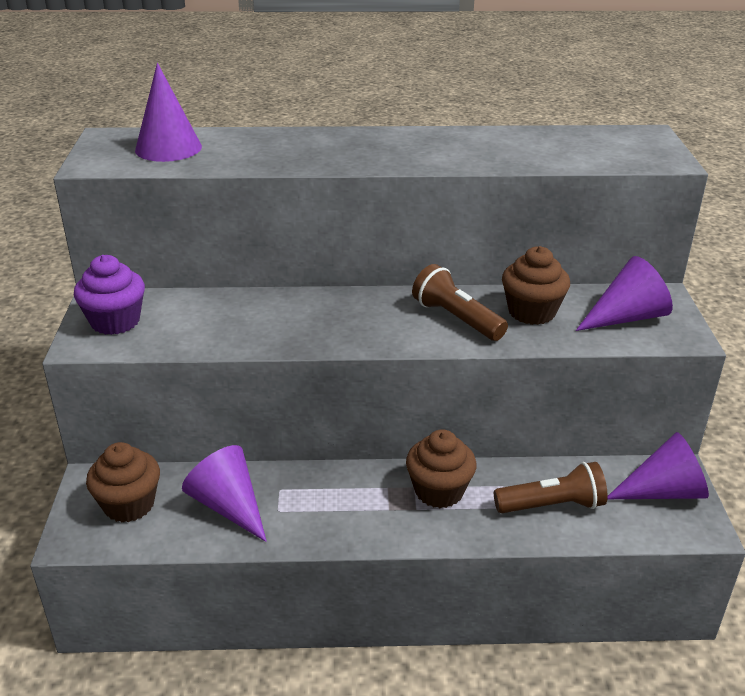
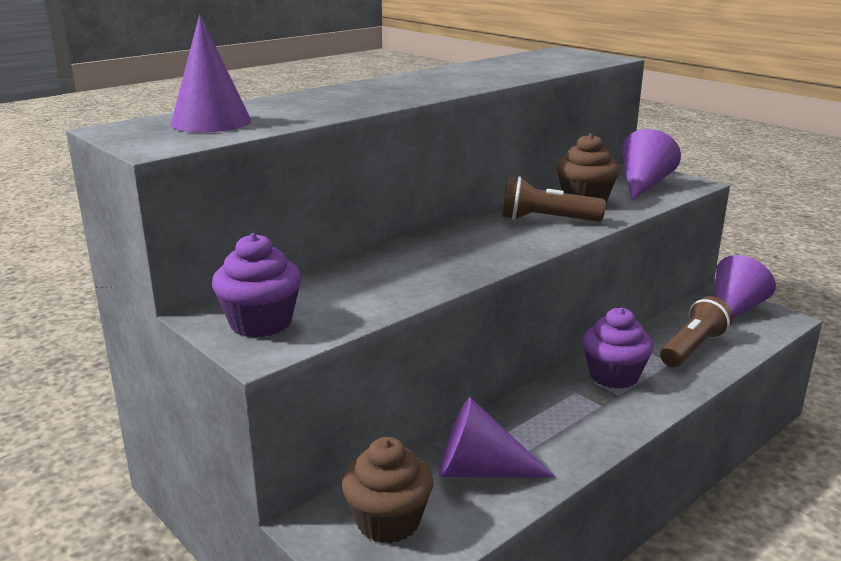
camera: 40 degrees left, 10 degrees down
brown cupcake [406,429,477,508] -> purple cupcake [582,307,654,389]

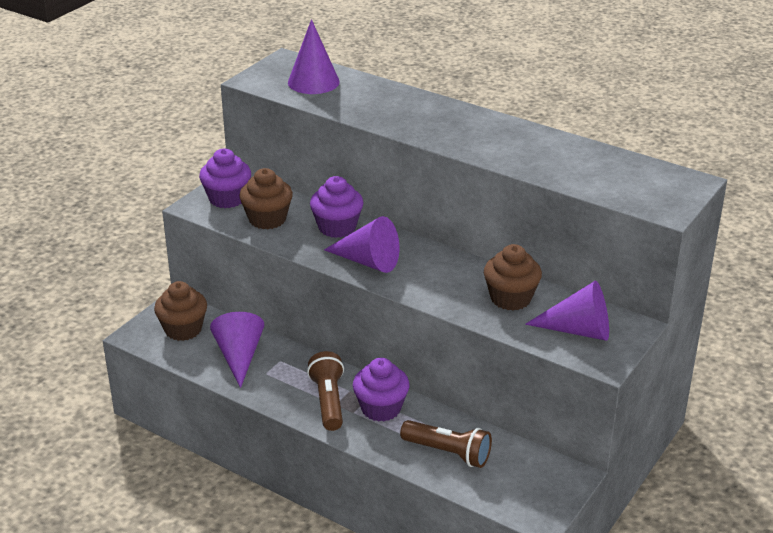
camera: 75 degrees right, 10 degrees up
brown flashlight [502,176,606,222] -> brown flashlight moved to [307,351,344,431]
purple cone [715,255,776,318] -> purple cone moved to [324,216,399,273]
none -> brown cupcake [239,168,293,229]
none -> purple cupcake [310,176,364,238]

